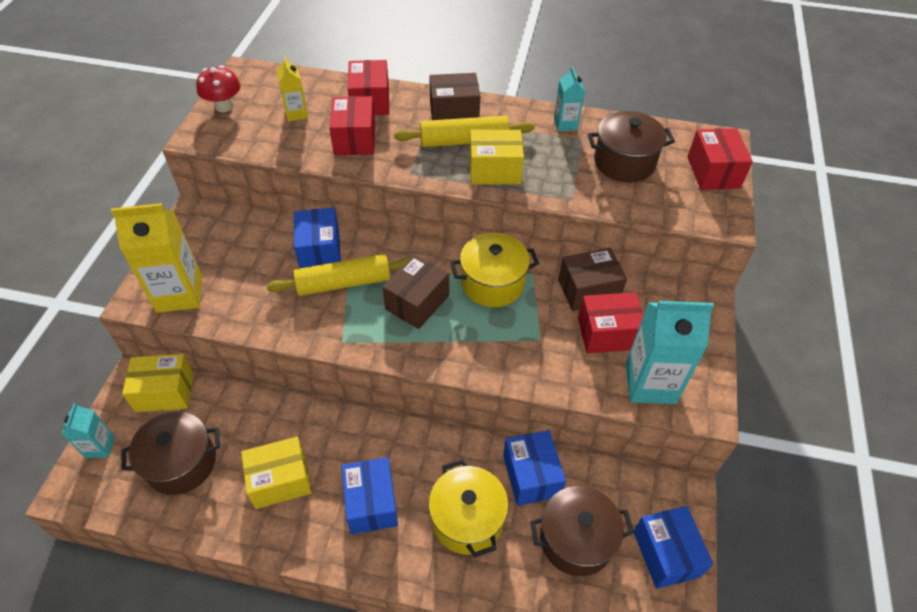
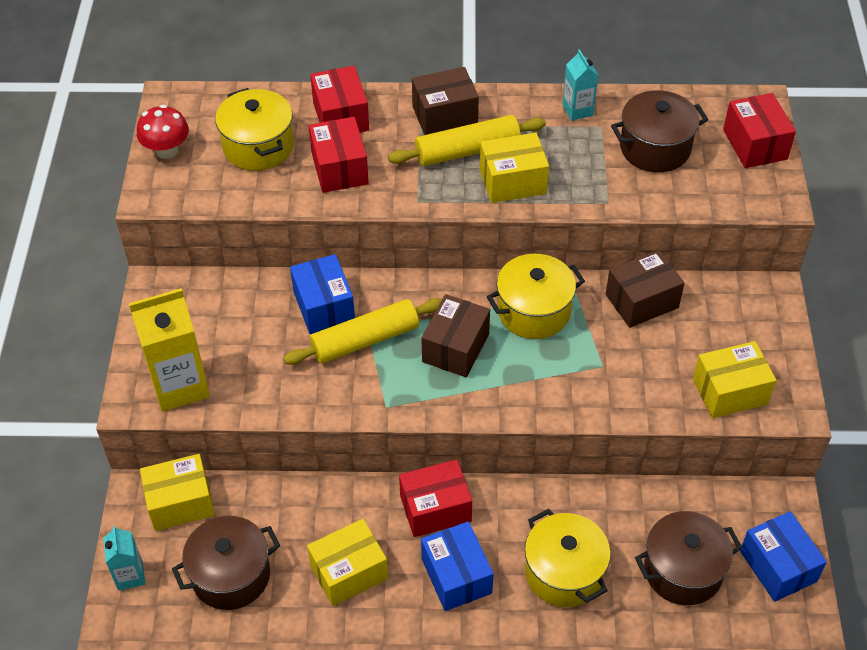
camera: 10 degrees left, 0 degrees up
yellow carton [276,56,308,122] -> yellow pot [215,88,294,171]
blue box [503,430,566,506] -> none
red box [578,292,644,353] -> red box moved to [399,459,472,537]
turquoise carton [626,301,714,404] -> yellow box [693,341,776,418]

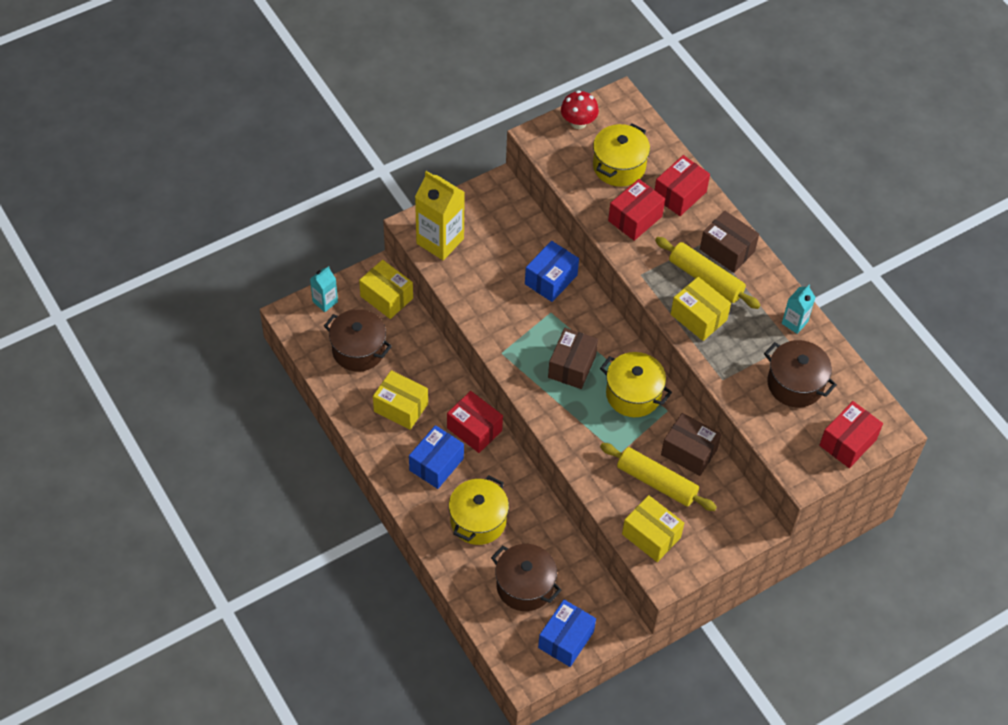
camera: 55 degrees right, 5 degrees up
yellow rolling pin [283,298,442,365] -> yellow rolling pin moved to [600,443,717,511]
brown box [421,294,490,377] -> brown box turned 60 degrees counterclockwise [548,328,598,389]

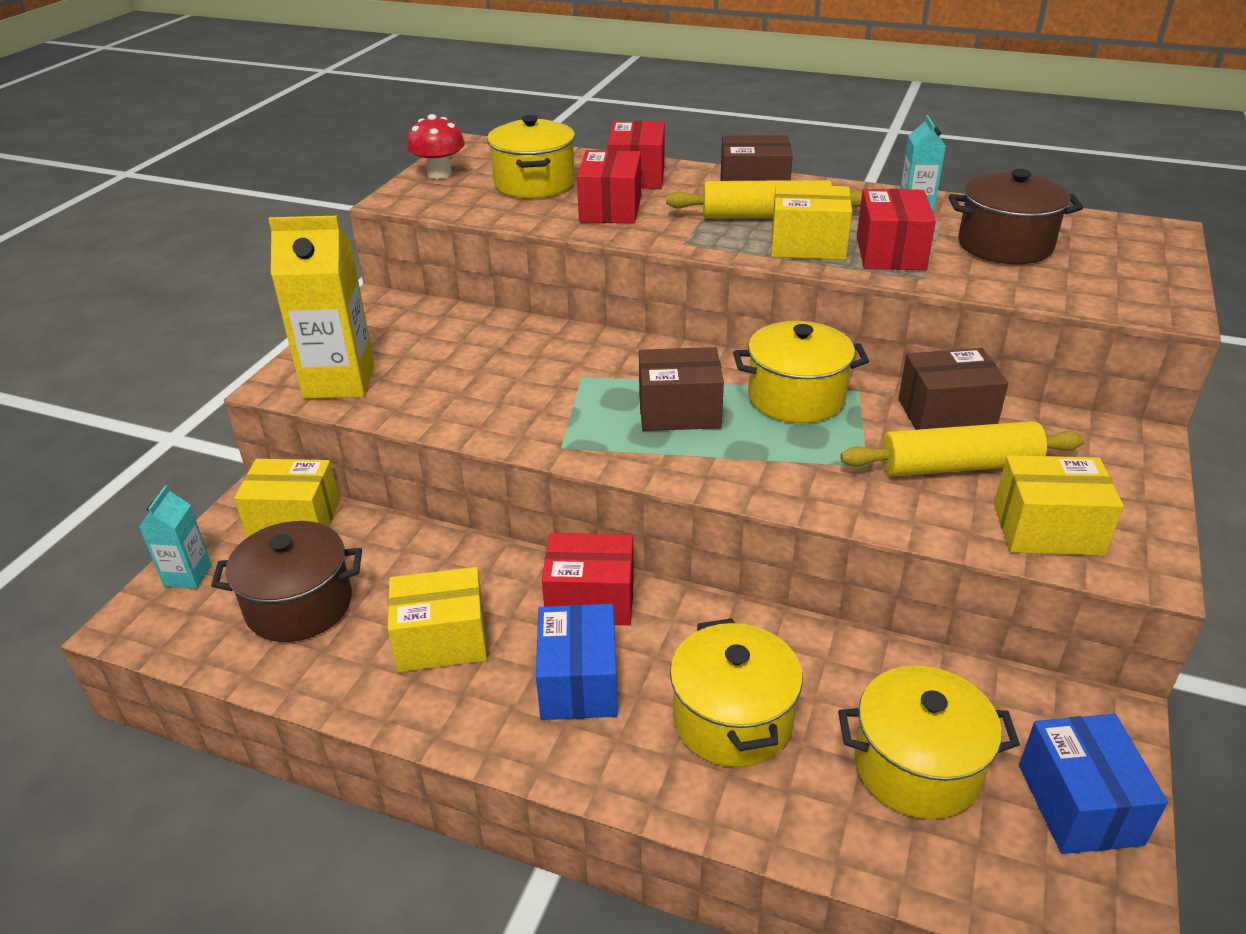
camera: 35 degrees left, 20 degrees down
brown pot [491,544,562,611] -> yellow pot [838,666,1020,819]
blue box [525,241,579,302] -> none
brown box [548,328,598,389] -> brown box turned 75 degrees counterclockwise [639,347,724,431]
red box [819,401,883,468] -> red box moved to [857,189,936,270]

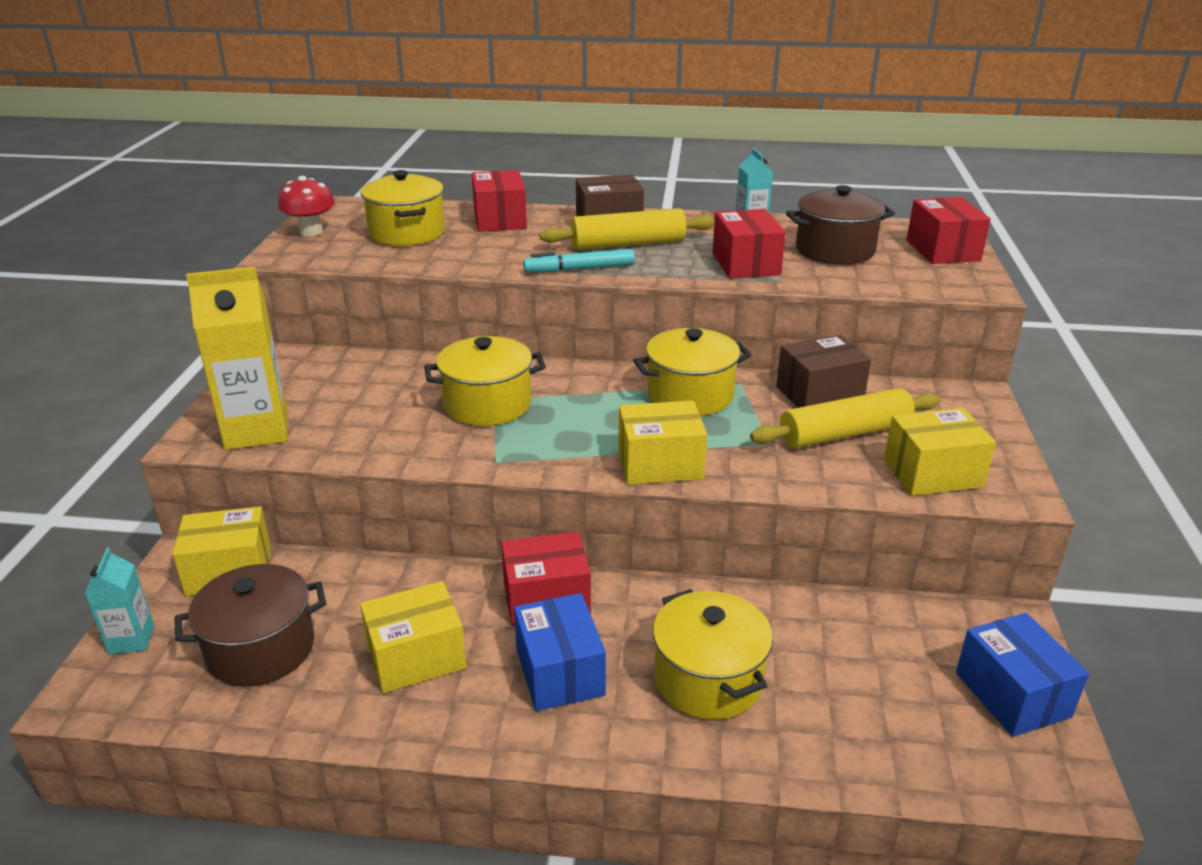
camera: 15 degrees left, 5 degrees down
red box [577,150,641,224] -> red box moved to [907,197,991,264]
brown box [639,347,724,431] -> none
yellow box [771,184,852,260] -> yellow box moved to [618,401,707,485]
yellow pot [838,666,1020,819] -> yellow pot moved to [424,336,546,426]
none -> turquoise marker [523,249,635,272]

